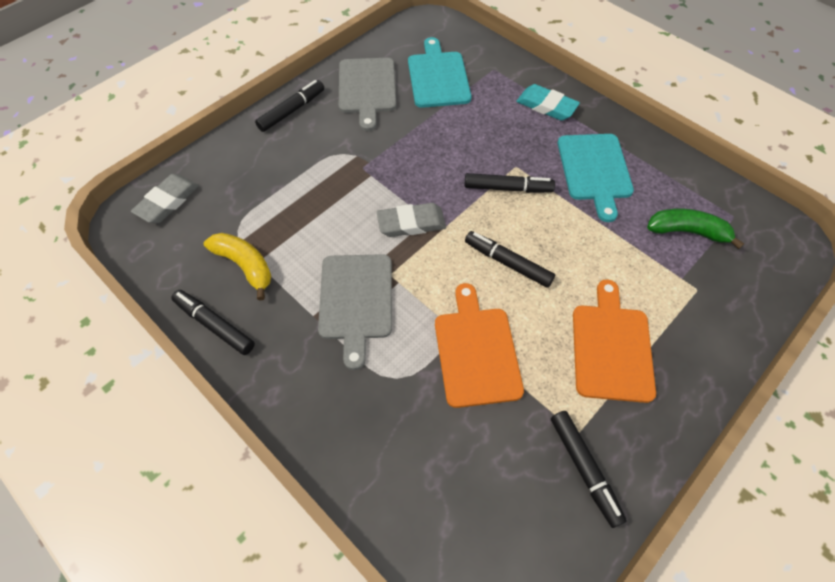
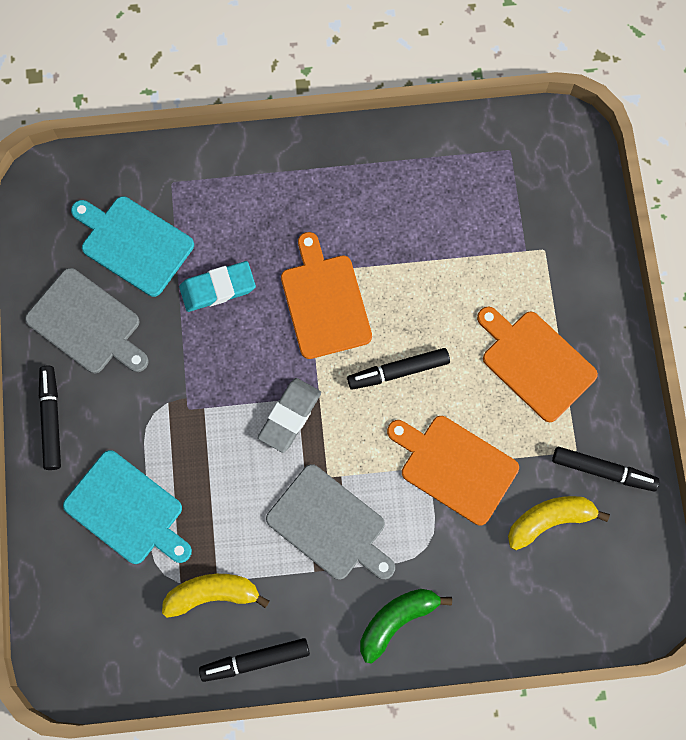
camera: 50 degrees left, 15 degrees up
grey eraser [131,174,199,223] -> none
black marker [464,173,555,193] -> orange cutting board [281,232,372,359]
turquoise eraser [516,84,580,121] -> turquoise eraser moved to [179,261,256,312]
turquoise cutting board [558,134,634,222] -> turquoise cutting board moved to [63,450,192,564]
green banana [647,208,744,249] -> green banana moved to [360,589,452,663]
none -> yellow banana [508,496,610,550]

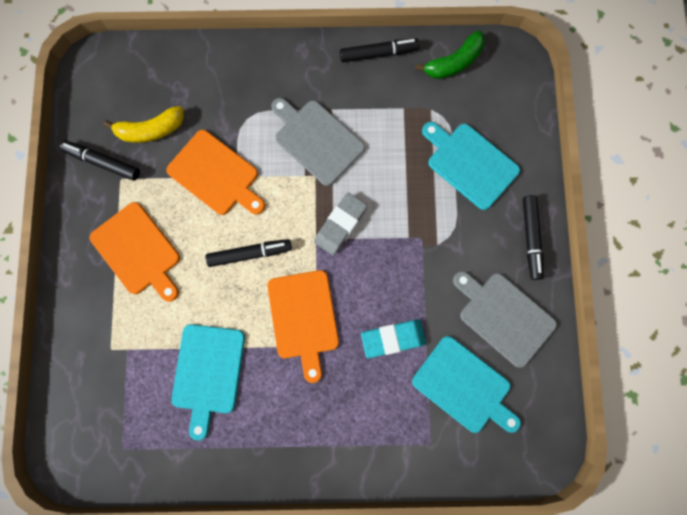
camera: 175 degrees left, 5 degrees up
yellow banana [162,574,269,618] -> none
green banana [360,589,452,663] -> green banana moved to [415,30,485,79]
none -> turquoise cutting board [171,324,245,441]

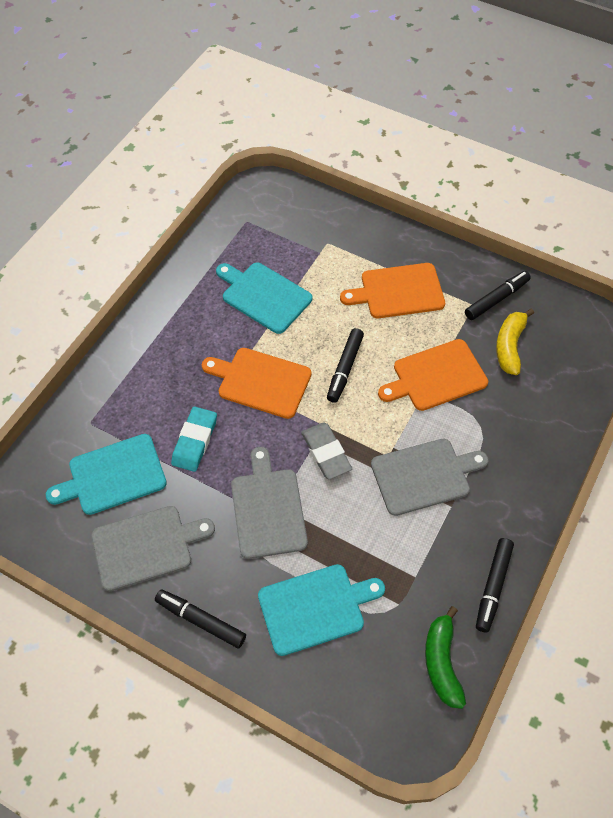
camera: 120 degrees right, 20 degrees down
none -> grey cutting board [231,447,308,559]

